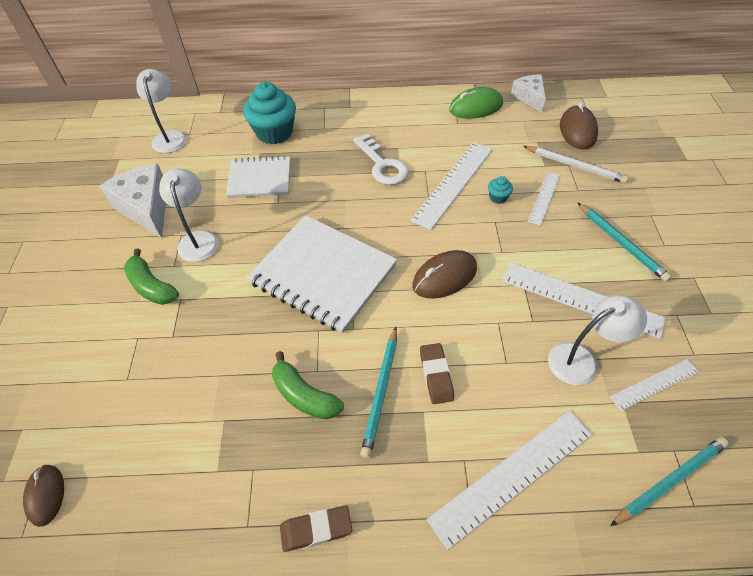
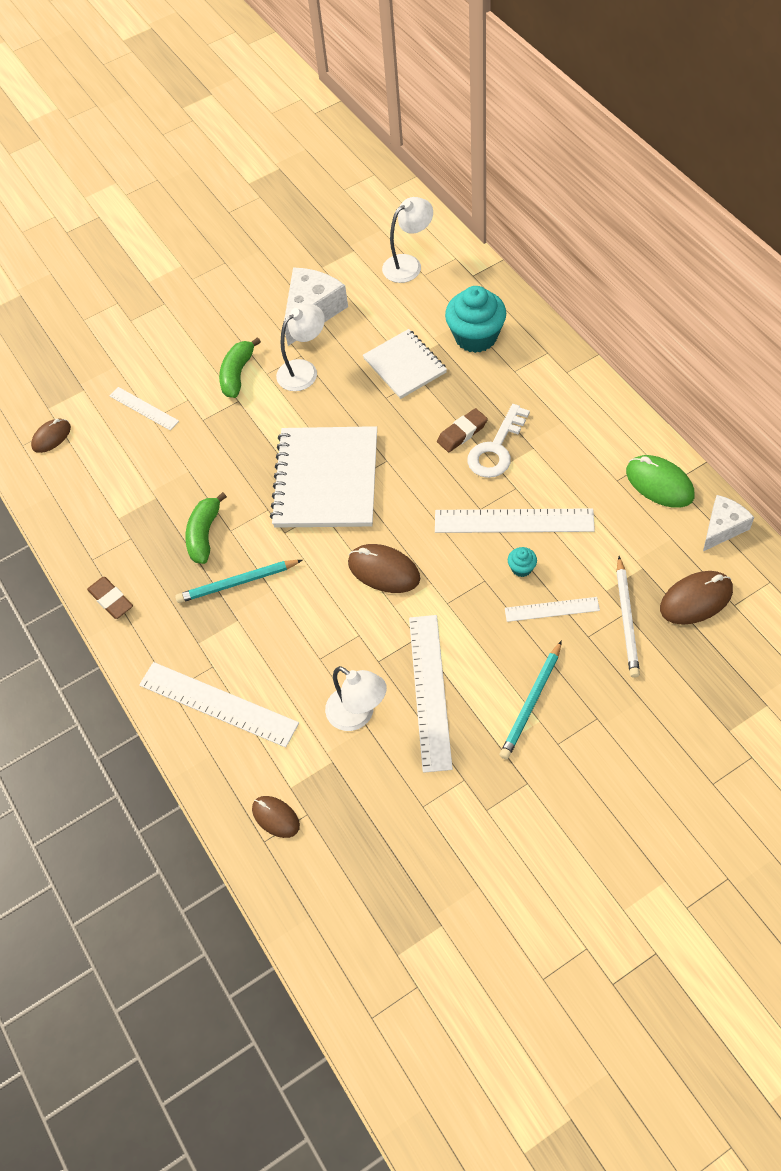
camera: 65 degrees right, 5 degrees up
brown eraser [420,343,454,404] -> brown eraser moved to [437,408,488,452]
white ruler [610,359,699,411] -> white ruler moved to [109,387,179,430]
turquoise pencil [610,437,729,526] -> brown mouse [252,796,300,838]

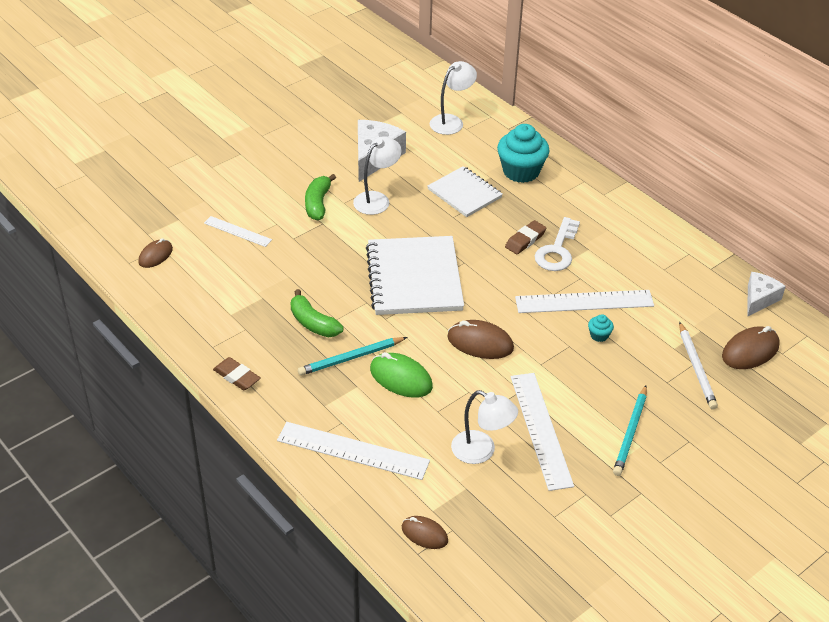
camera: 15 degrees left, 15 degrees down
green banana [185,492,227,564] -> green banana turned 45 degrees counterclockwise [290,289,344,337]
white ruler [505,597,600,622] -> none
green mouse [626,455,694,508] -> green mouse moved to [370,352,433,398]

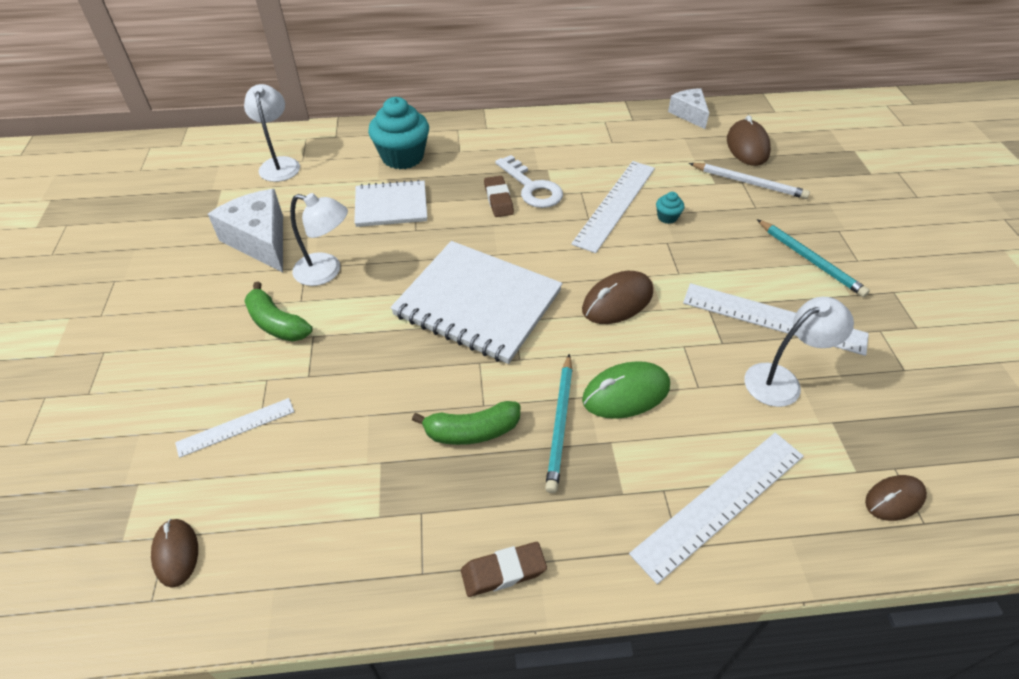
camera: 55 degrees left, 5 degrees up
white lamp [353,136,401,215] -> white lamp turned 120 degrees clockwise [290,193,348,286]

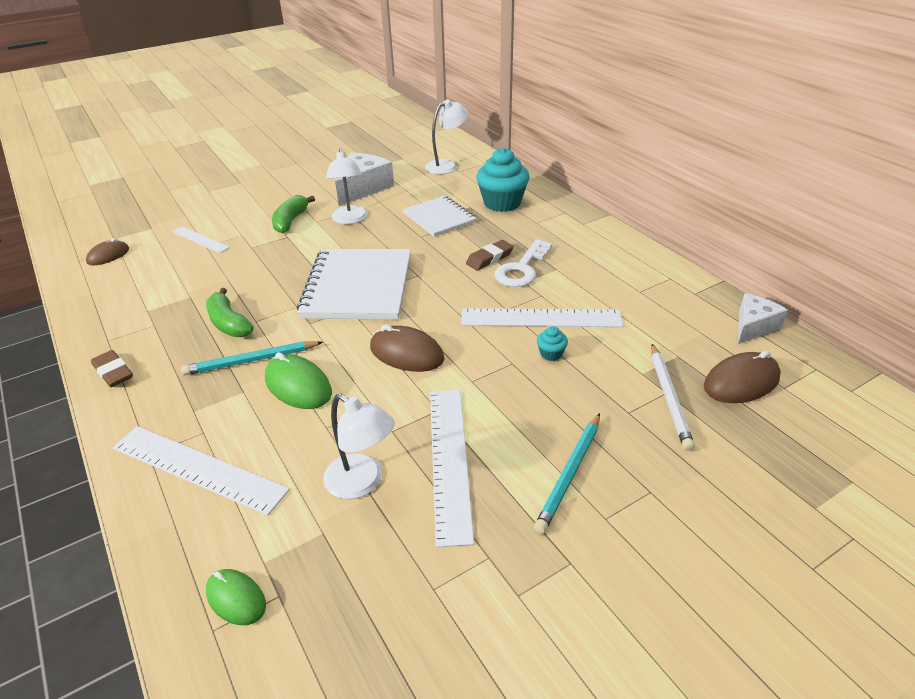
camera: 65 degrees right, 10 degrees down
brown mouse [865,475,927,521] -> green mouse [206,569,266,625]

